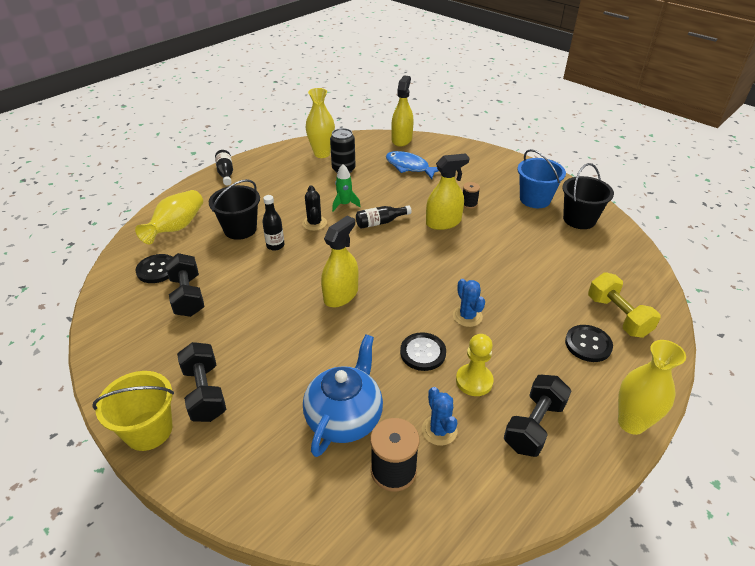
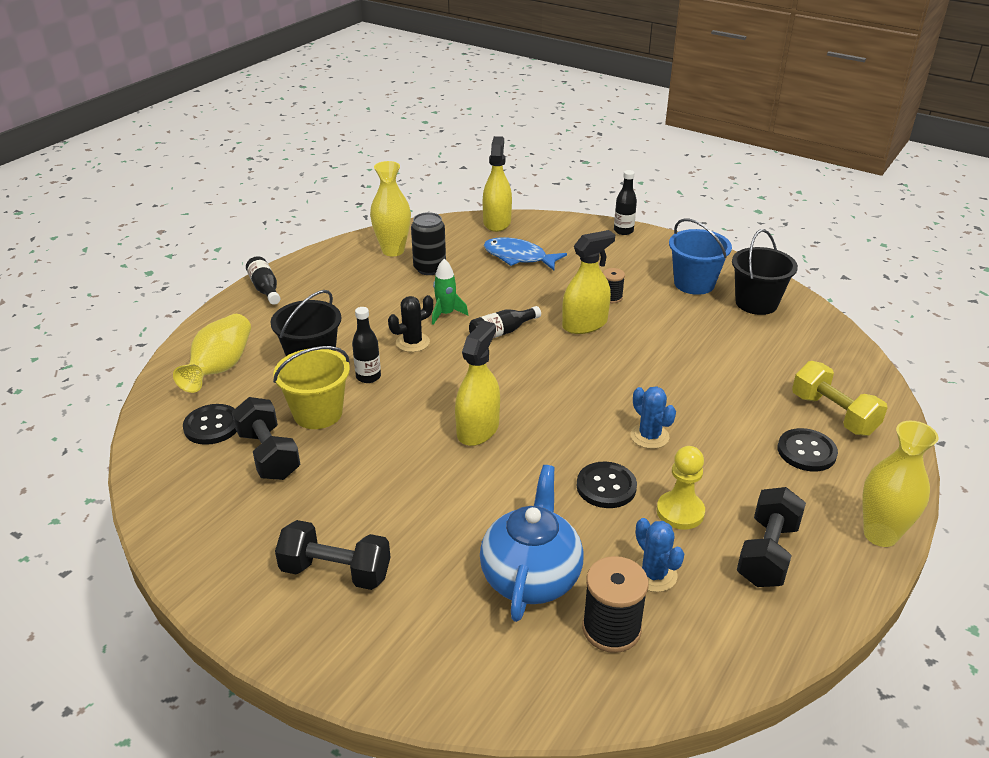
camera: 10 degrees left, 5 degrees down
yellow bucket [92,371,174,451] -> yellow bucket moved to [273,346,350,429]
black dumbbell [177,342,227,422] -> black dumbbell turned 45 degrees counterclockwise [275,520,391,590]
black cactus [302,185,327,231] -> black cactus turned 75 degrees clockwise [388,295,433,352]
none -> black bottle [614,170,637,235]

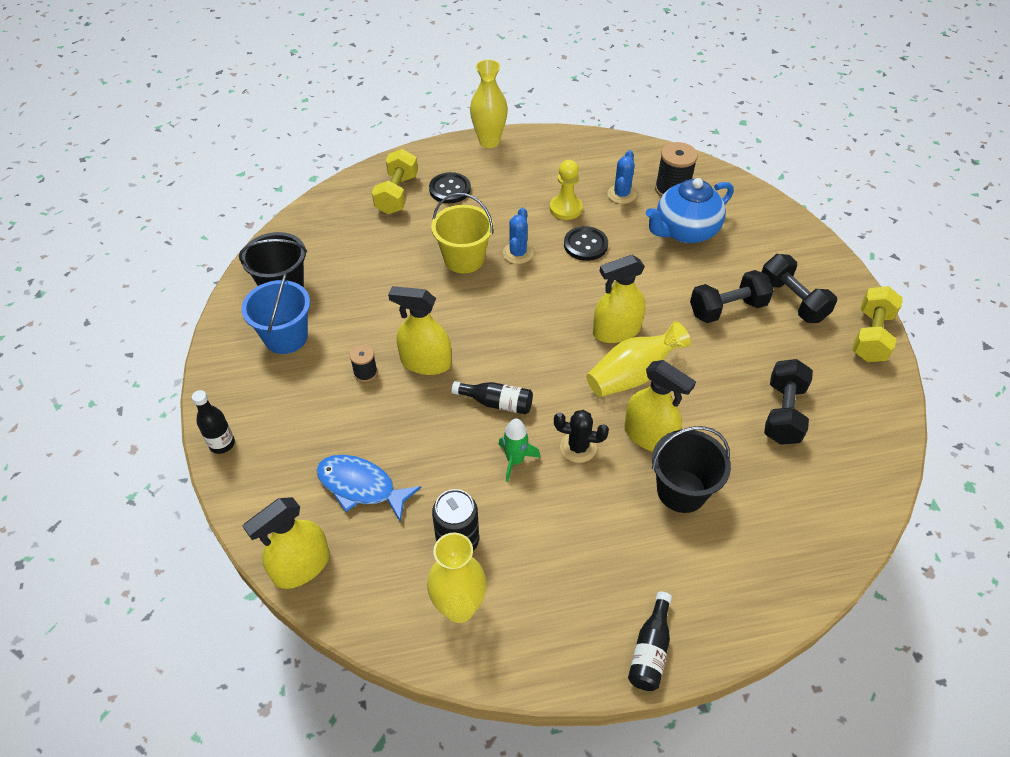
camera: 135 degrees left, 15 degrees up
yellow vase [173,314,251,393] -> yellow vase moved to [587,321,691,397]
black button [183,404,237,445] -> none
yellow bucket [273,346,350,429] -> yellow bucket moved to [431,193,494,273]
black bottle [352,307,381,383] -> yellow spray bottle [624,360,696,452]
blue fish [484,237,567,270] -> blue fish turned 135 degrees clockwise [317,455,421,522]
black dumbbell [737,487,806,587] -> black dumbbell moved to [690,270,774,323]
none -> yellow dumbbell [852,286,903,362]

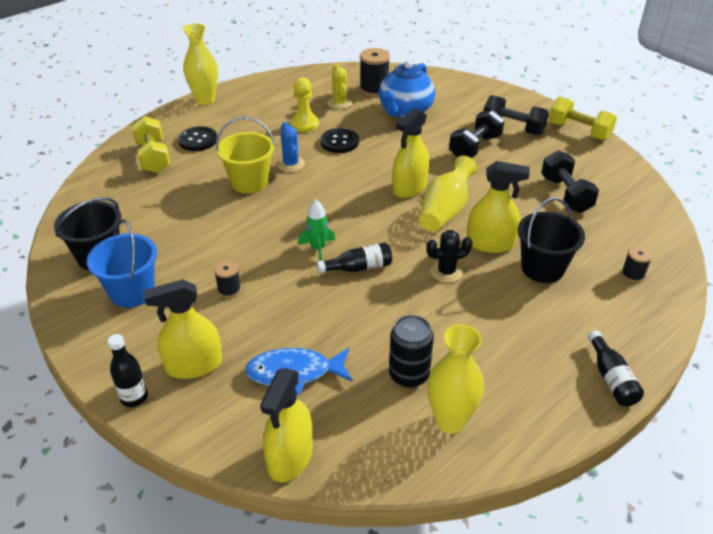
camera: 30 degrees left, 10 degrees down
yellow spray bottle [388,286,451,375] -> yellow spray bottle moved to [144,279,222,379]
green rocket [498,419,541,482] -> green rocket moved to [298,199,336,261]
blue cactus [607,150,636,204] -> yellow cactus [327,64,352,109]
yellow dumbbell [852,286,903,362] -> yellow dumbbell turned 45 degrees counterclockwise [549,96,617,140]
none -> black spool [621,246,653,283]

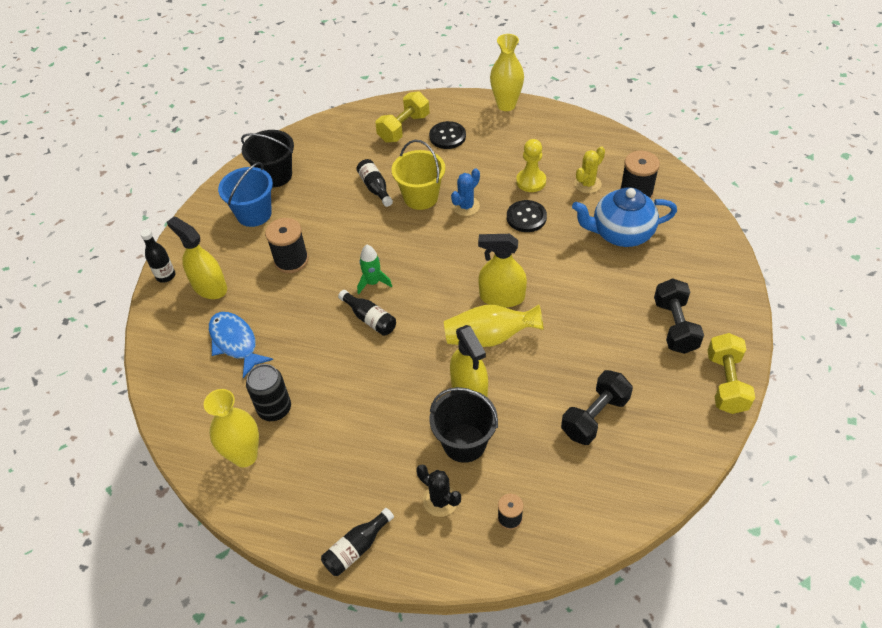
camera: 60 degrees right, 10 degrees up
black spool [214,260,241,298] -> black spool [265,218,309,273], size x1.77
yellow spray bottle [260,368,313,482] -> none
black cactus [426,230,472,283] -> black cactus moved to [416,464,461,517]
black dumbbell [449,109,504,158] -> none
none -> black bottle [356,159,393,207]

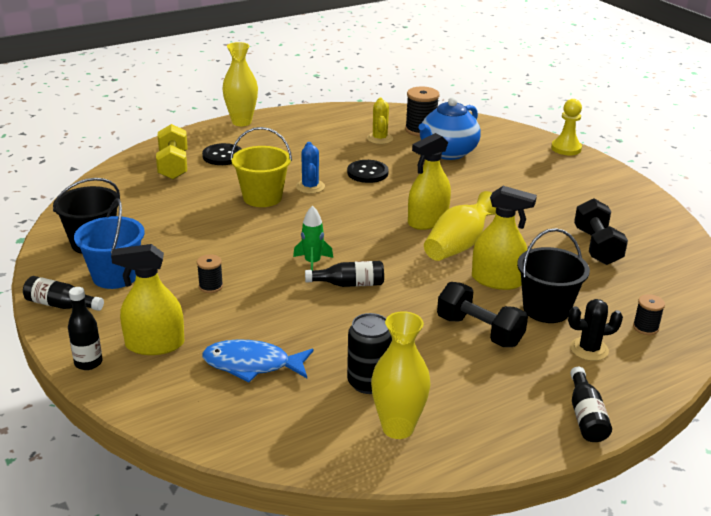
camera: 50 degrees left, 20 degrees down
black spool [265,218,309,273] -> black spool [197,254,223,293], size x0.57
black bottle [356,159,393,207] -> black bottle moved to [23,276,104,311]
yellow pawn [516,139,546,192] -> yellow pawn moved to [551,99,582,155]
black dumbbell [654,278,704,354] -> black dumbbell moved to [437,282,528,347]
yellow dumbbell [707,333,755,414] -> none

